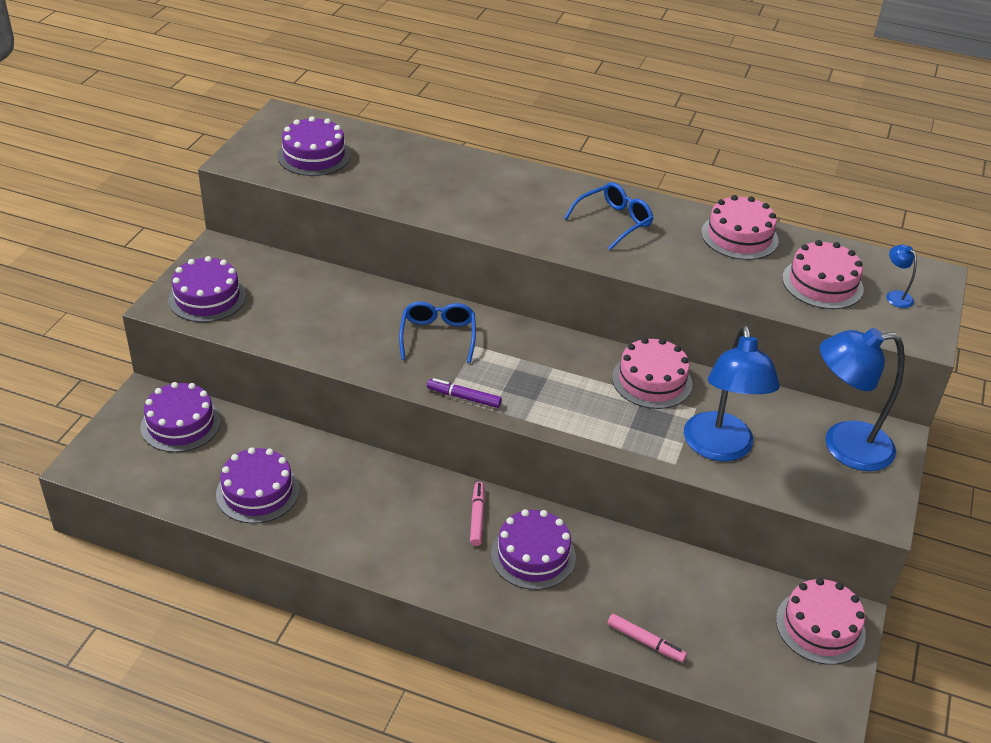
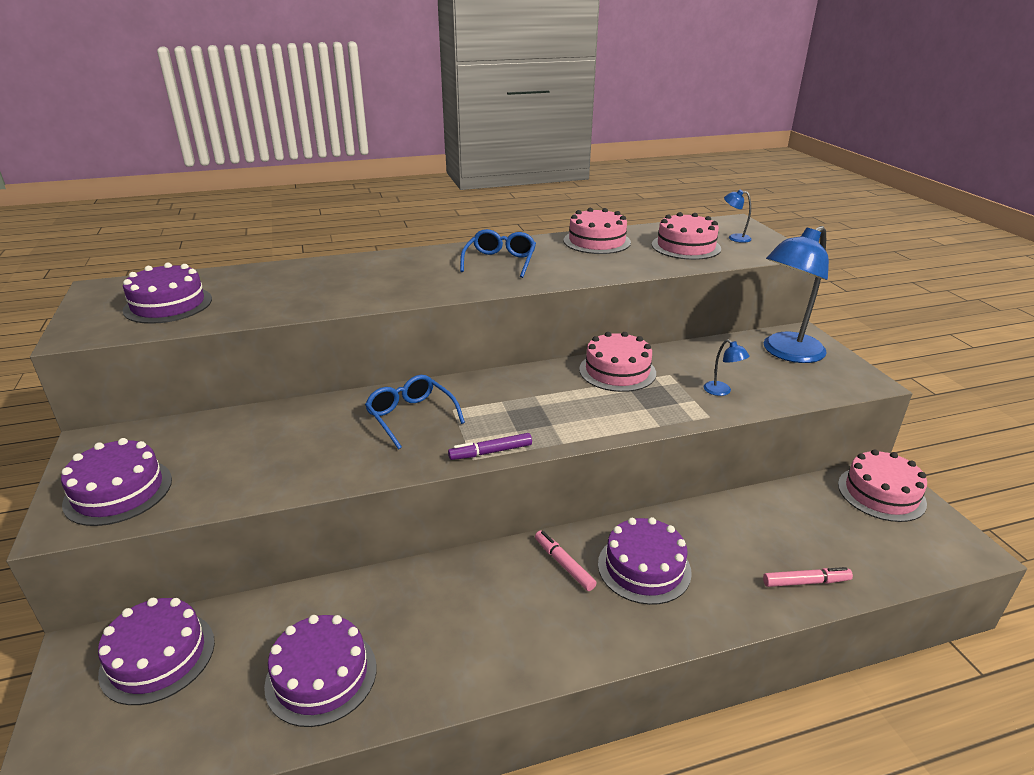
camera: 35 degrees left, 10 degrees down
blue lamp [684,326,780,462] -> blue lamp [704,339,750,396], size x0.40

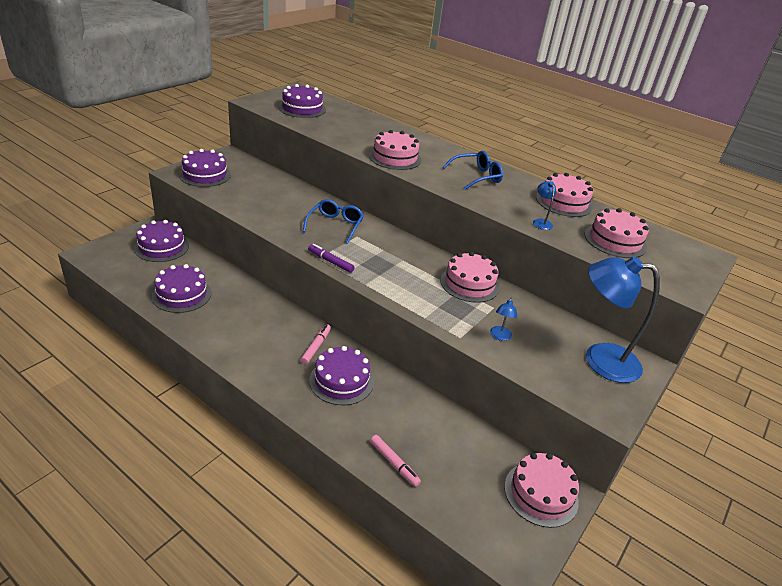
camera: 50 degrees right, 5 degrees up
blue lamp [724,190,752,243] -> blue lamp moved to [533,181,556,230]
none -> pink cake [369,130,421,170]

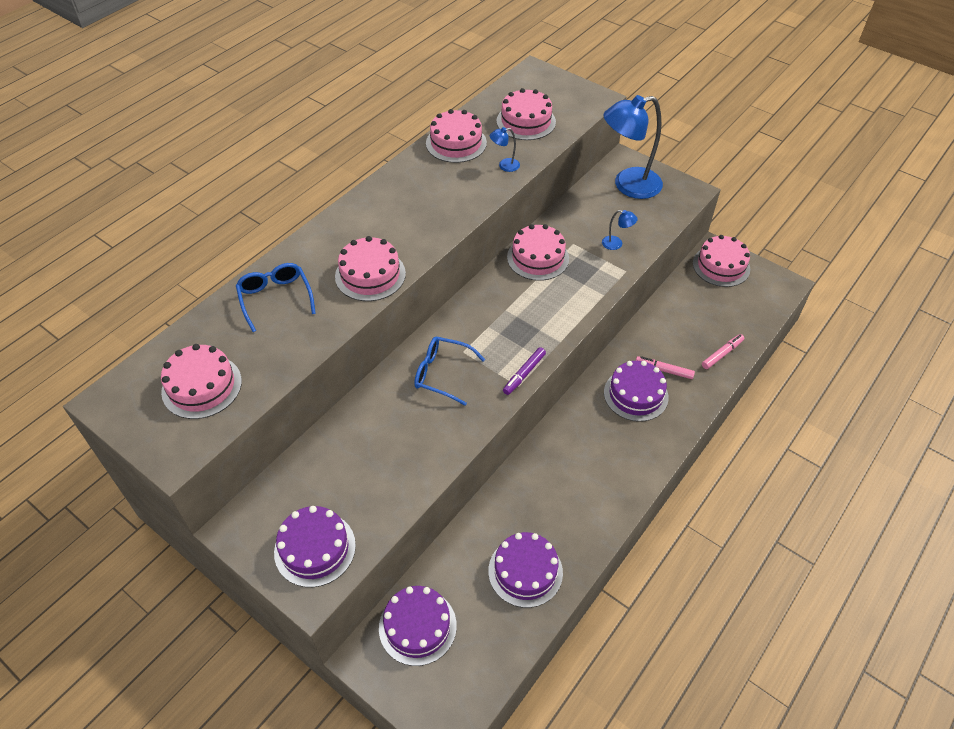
camera: 85 degrees left, 15 degrees up
purple cake [279,84,326,118] -> pink cake [161,344,242,419]
pink marker [301,324,331,364] -> pink marker moved to [636,356,695,379]
blue glasses [443,151,503,190] -> blue glasses moved to [236,263,316,332]
blue lamp [586,256,660,383] -> blue lamp turned 60 degrees clockwise [603,95,663,199]

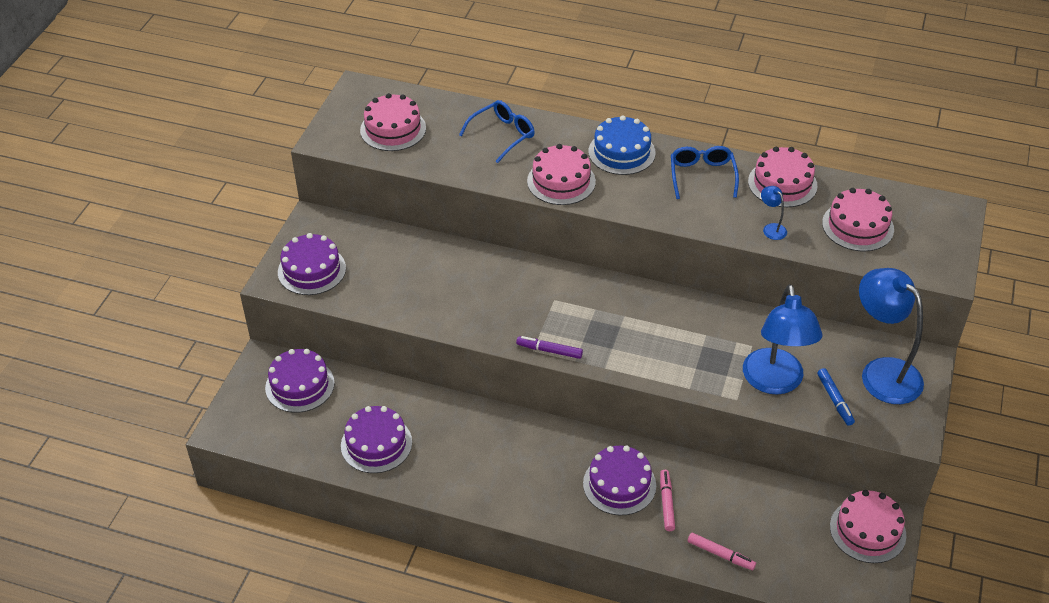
camera: 70 degrees right, 5 degrees down
blue glasses [414,336,485,406] -> blue glasses moved to [671,146,739,199]
pink cake [507,224,569,281] -> none
blue lamp [602,210,637,250] -> blue lamp [743,284,823,395], size x2.47
none -> blue cake [588,115,656,175]
none -> blue marker [817,368,855,426]

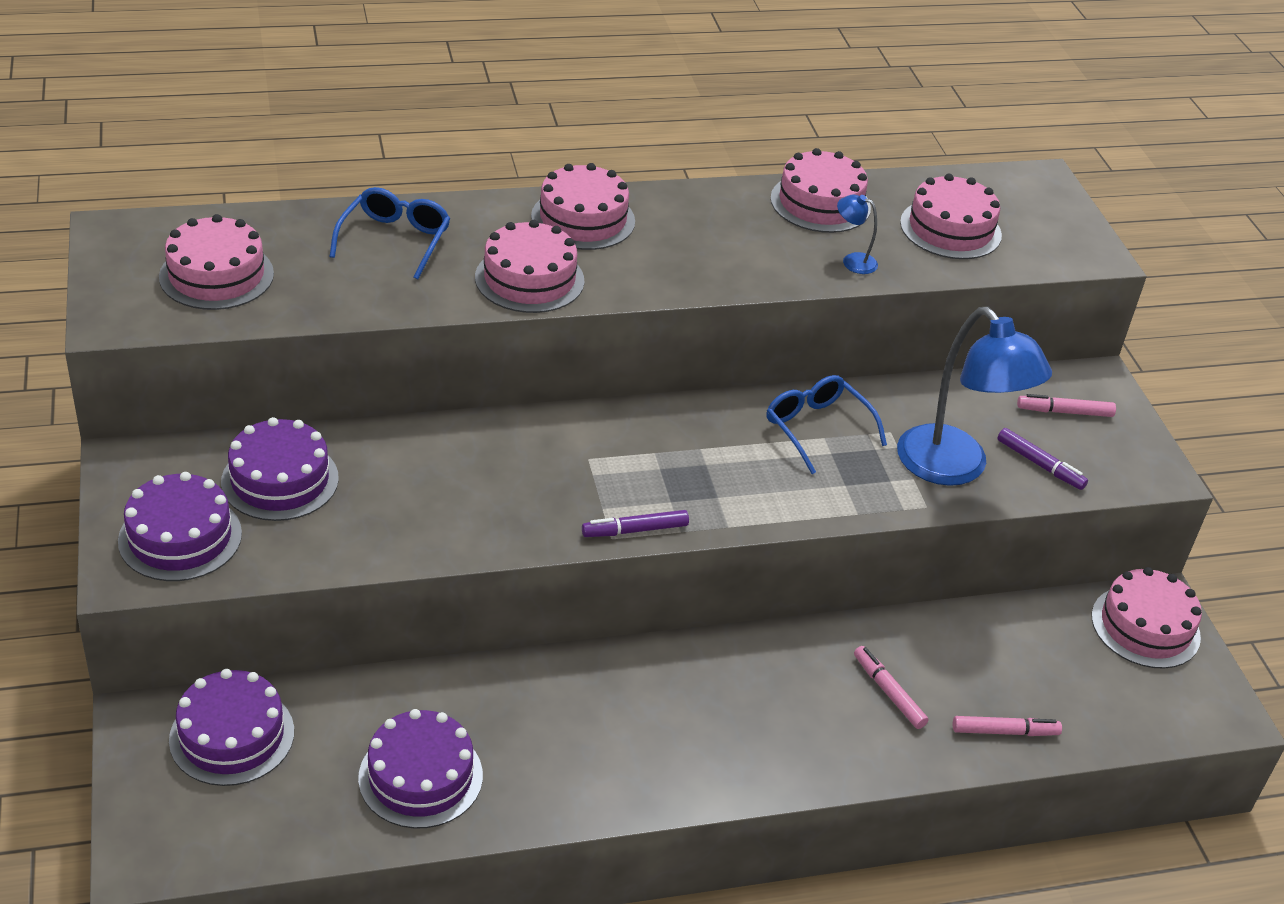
camera: 35 degrees left, 5 degrees down
purple cake [583,445,656,515] -> purple cake moved to [221,417,339,521]
blue cake [588,115,656,175] -> pink cake [531,163,635,250]
blue glasses [671,146,739,199] -> blue glasses moved to [766,375,887,474]
blue marker [817,368,855,426] -> purple marker [997,428,1088,490]
blue lamp [859,268,924,404] -> pink marker [1017,394,1116,417]

